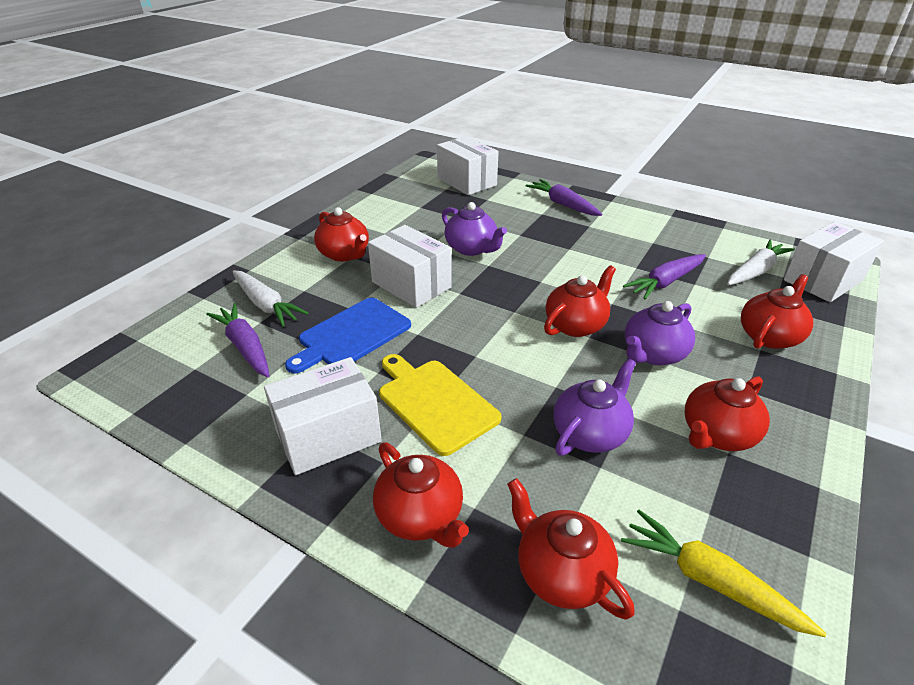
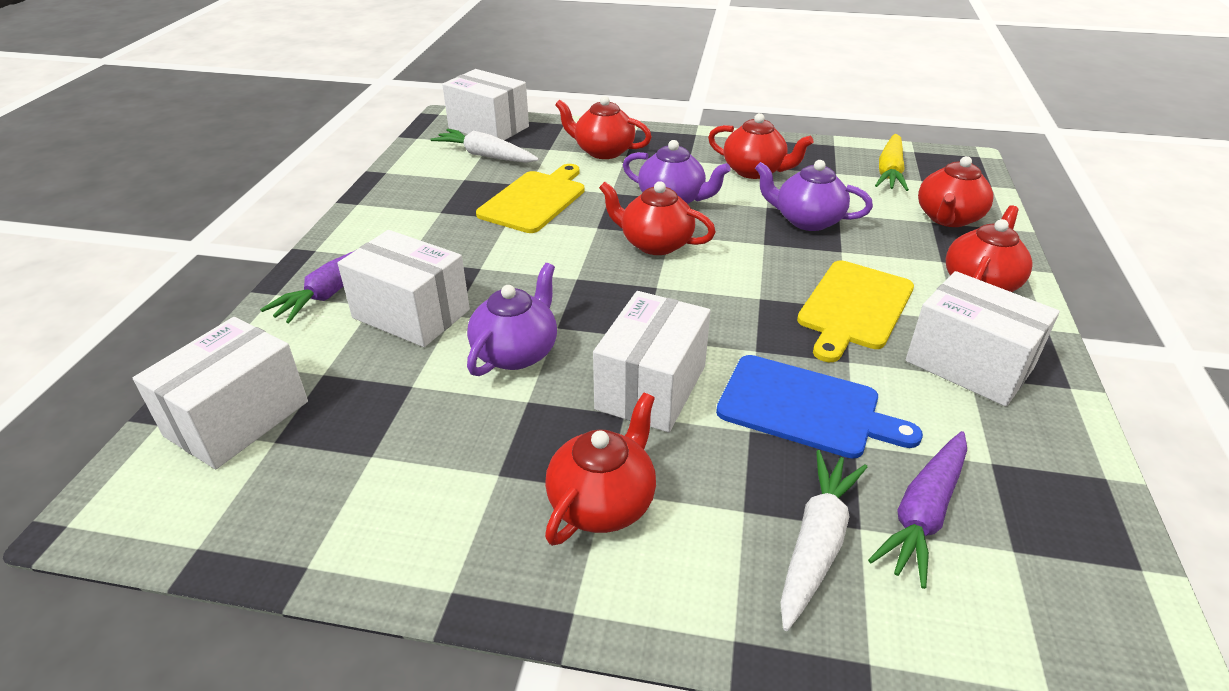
camera: 110 degrees left, 0 degrees up
purple carrot [623,254,706,299] -> yellow cutting board [476,164,585,233]
none -> white box [338,230,470,347]

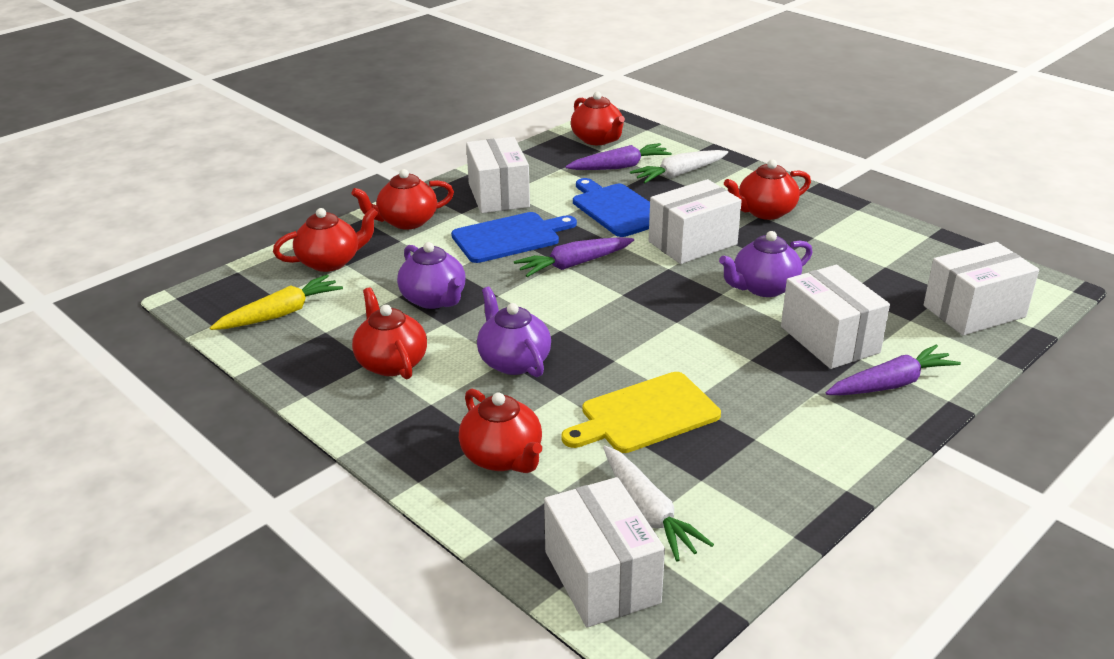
camera: 145 degrees left, 5 degrees down
red teapot [599,181,716,255] -> red teapot moved to [571,92,625,145]
yellow cutting board [797,260,914,362] -> blue cutting board [451,212,577,263]
none -> purple carrot [514,237,634,277]

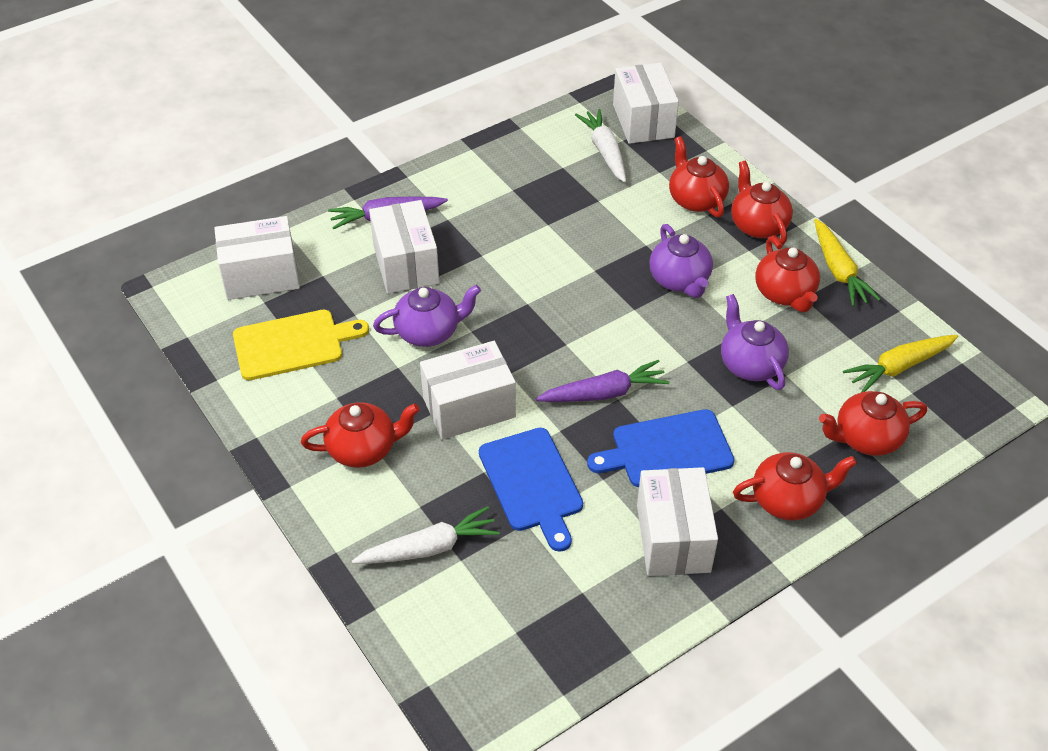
camera: 170 degrees left, 15 degrees up
yellow cutting board [561,372,721,453] -> yellow cutting board moved to [233,309,369,380]
purple carrot [565,143,672,170] -> none
red teapot [571,92,625,145] -> red teapot moved to [731,160,793,245]
none -> yellow carrot [814,219,881,306]

